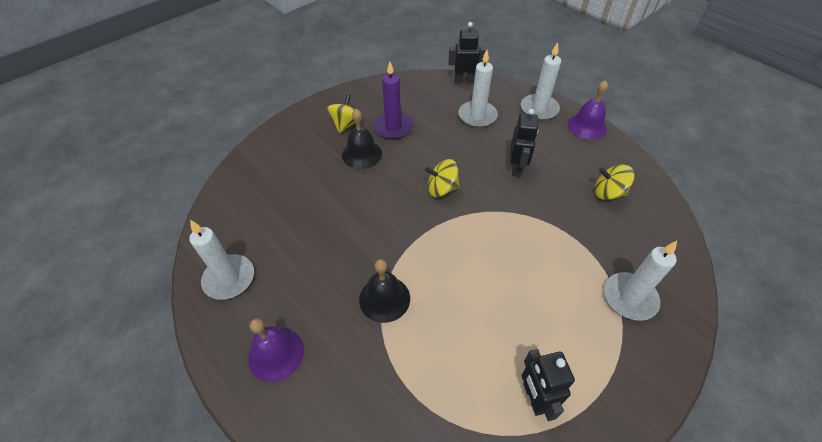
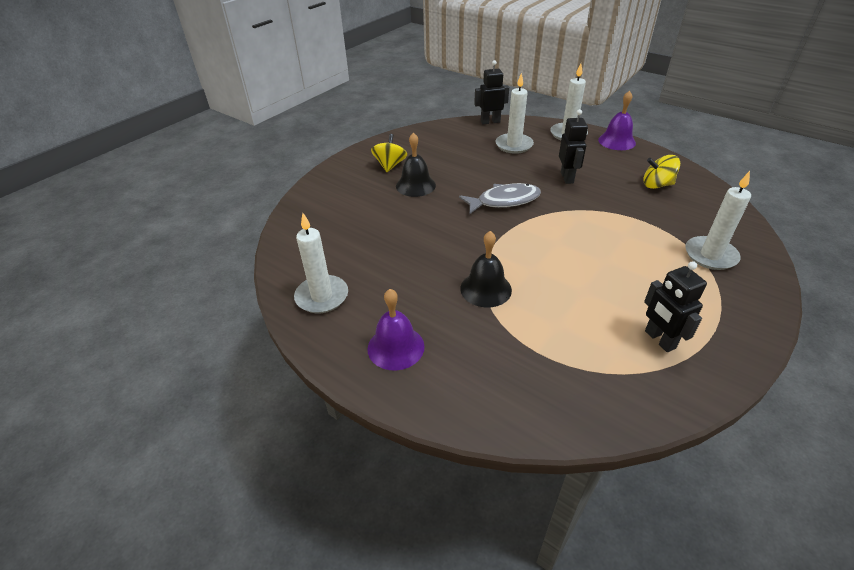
camera: 10 degrees left, 10 degrees down
purple candle [373,62,413,139] -> none
yellow spinning top [425,159,460,197] -> grey fish [459,183,541,215]

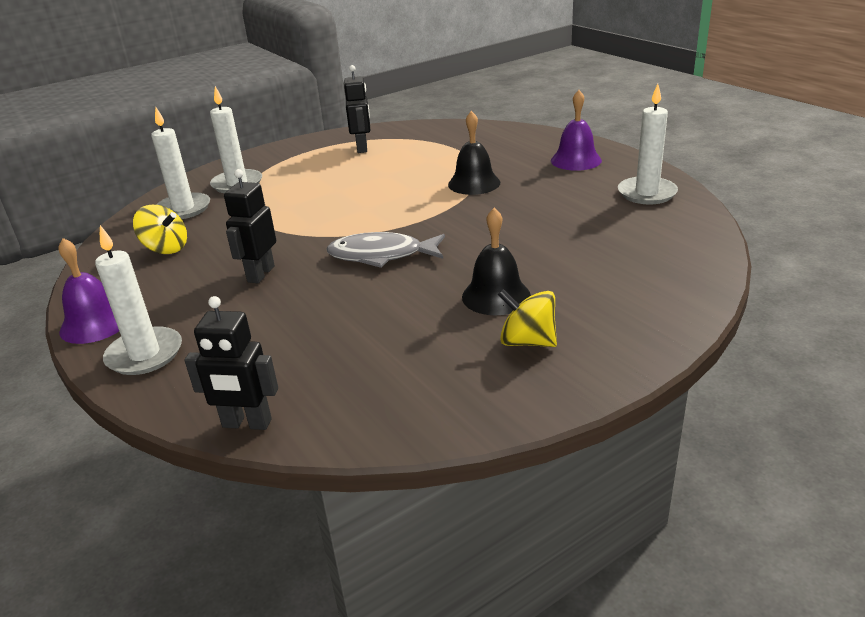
camera: 160 degrees left, 10 degrees down
yellow spinning top [371,134,407,172] -> yellow spinning top turned 90 degrees clockwise [498,289,557,347]
white candle [495,73,534,154] -> white candle moved to [151,107,210,219]

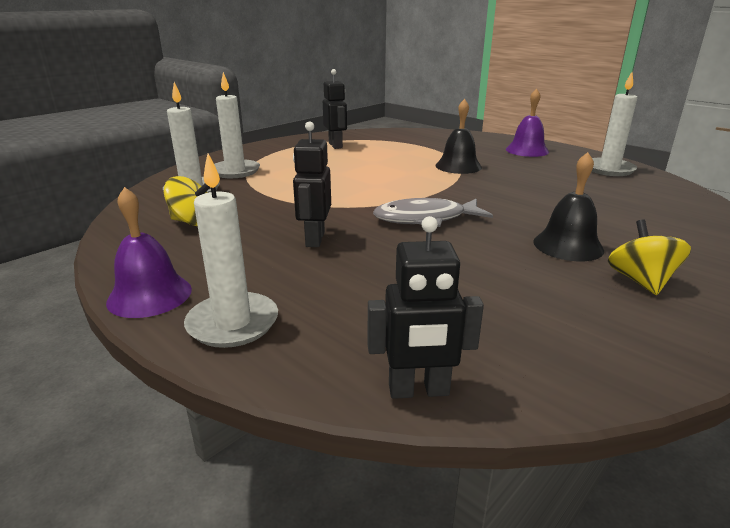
camera: 15 degrees left, 5 degrees down
yellow spinning top [498,289,557,347] -> yellow spinning top turned 75 degrees clockwise [608,219,691,295]

